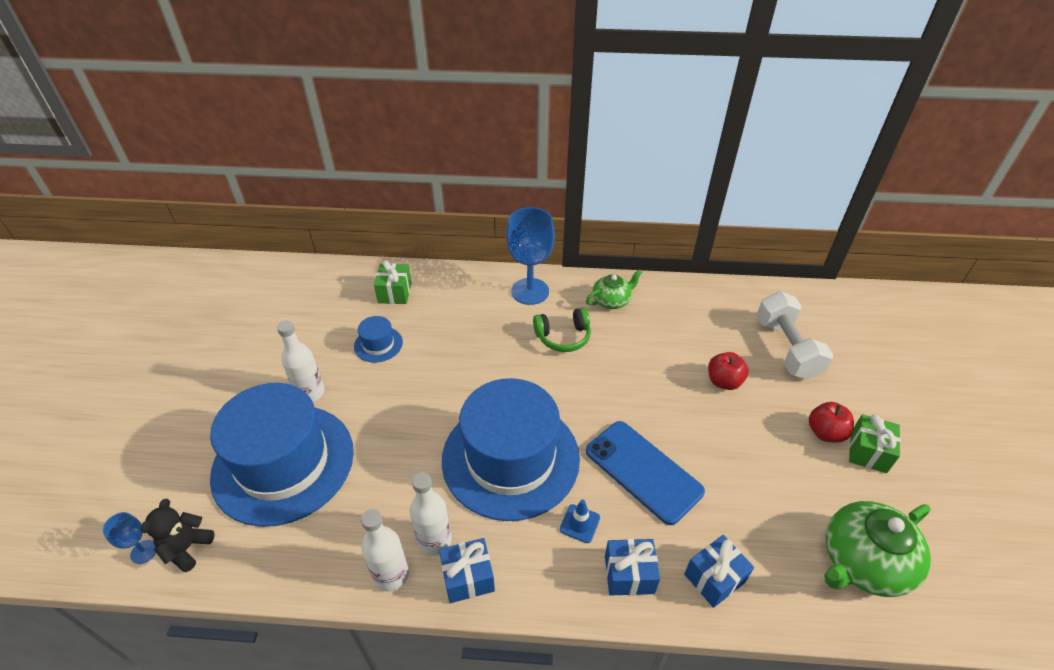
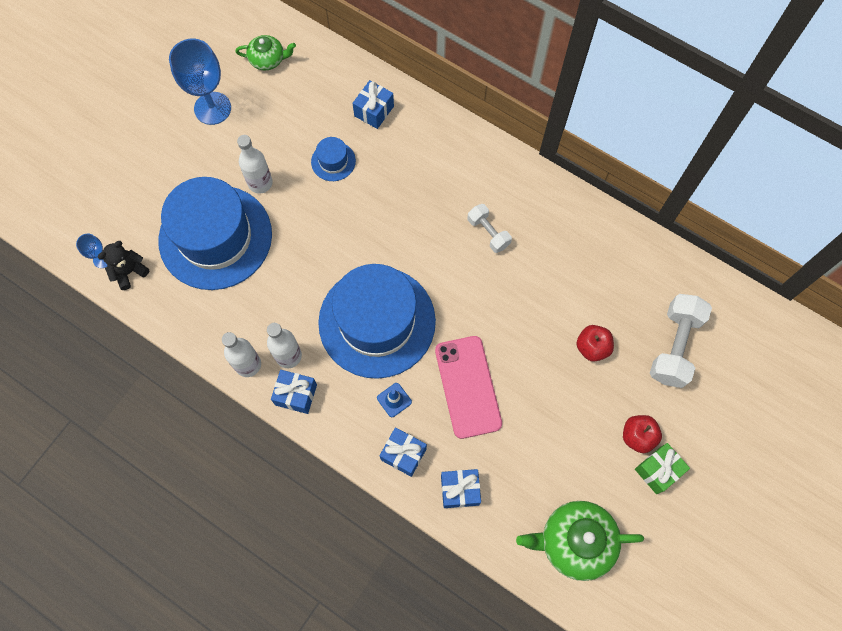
camera: 30 degrees right, 25 degrees up
green gift [374,260,412,304] -> blue gift [353,80,394,129]
blue goblet [506,207,555,305] -> blue goblet moved to [169,39,231,125]
green headphones [533,307,591,352] -> white dumbbell [467,204,512,253]
green teapot [586,269,642,309] -> green teapot moved to [235,35,296,70]
blue phone [586,421,705,525] -> pink phone [435,336,502,439]

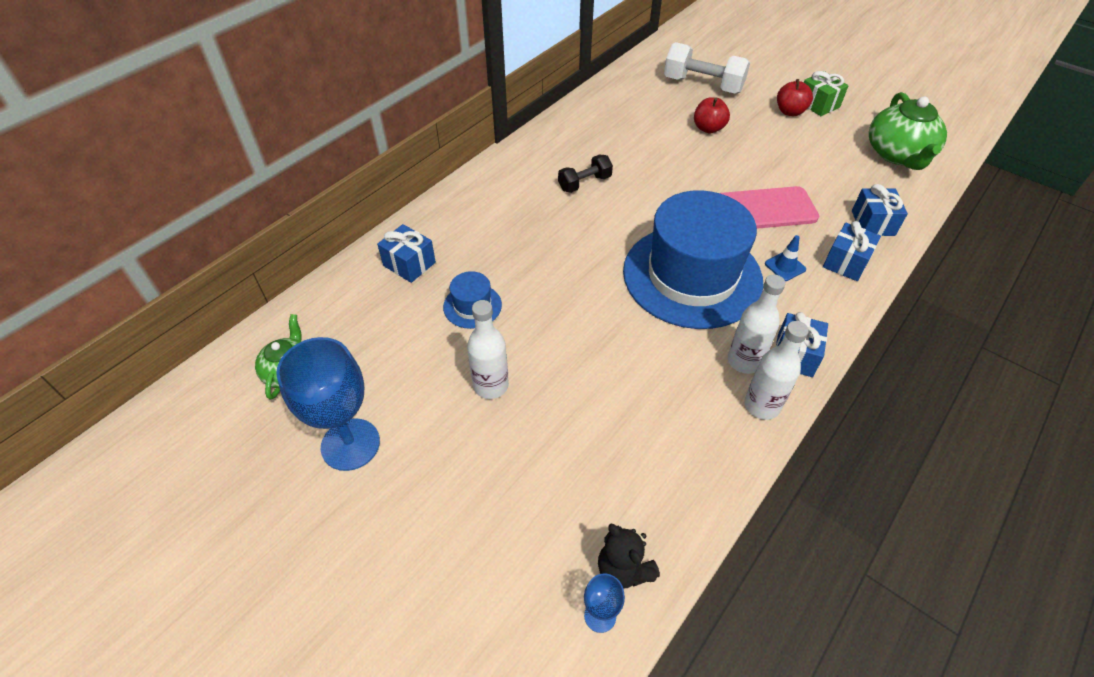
camera: 85 degrees left, 20 degrees down
blue hat [158,177,272,290] -> none
white dumbbell [467,204,512,253] -> black dumbbell [558,155,613,193]

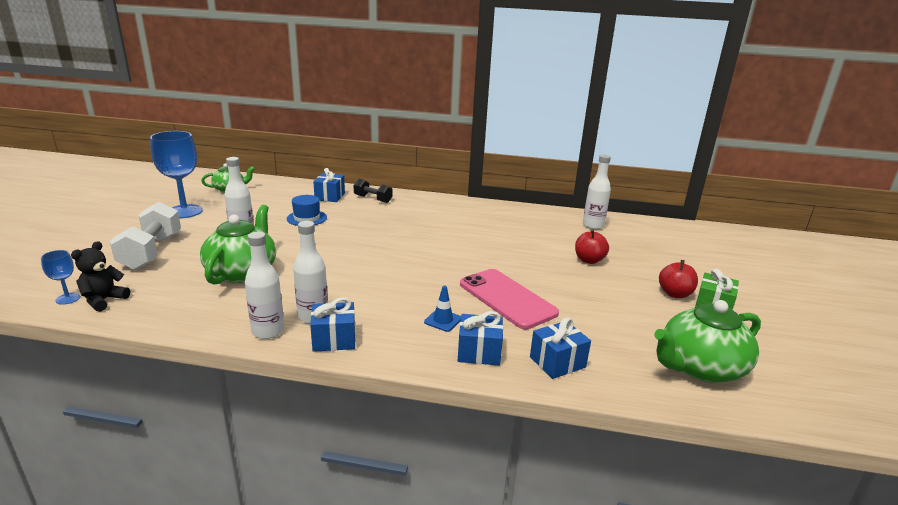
camera: 60 degrees right, 25 degrees down
black dumbbell [558,155,613,193] -> black dumbbell moved to [354,179,393,203]
blue hat [623,190,763,329] -> none
white dumbbell [664,42,750,94] -> white dumbbell moved to [110,202,181,270]
none -> green teapot [200,205,276,285]
none -> white bottle [583,154,611,229]

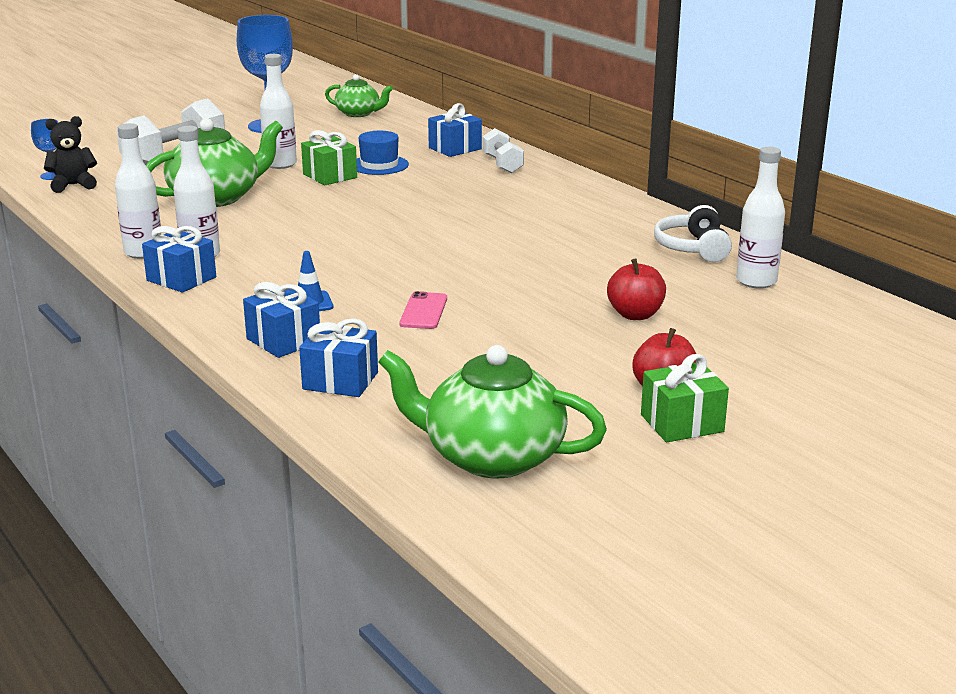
camera: 45 degrees right, 0 degrees up
black dumbbell [354,179,393,203] -> white dumbbell [483,128,524,173]
pink phone [460,269,559,329] -> pink phone [400,291,447,329], size x0.49
none -> green gift [301,130,357,185]
none -> white headphones [654,205,732,262]

